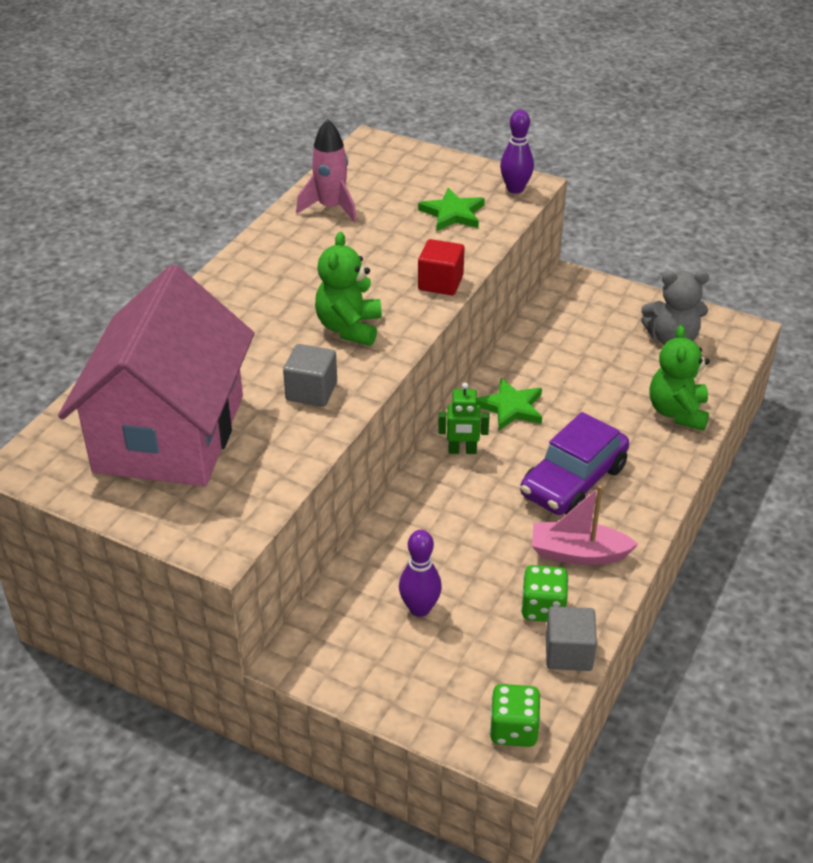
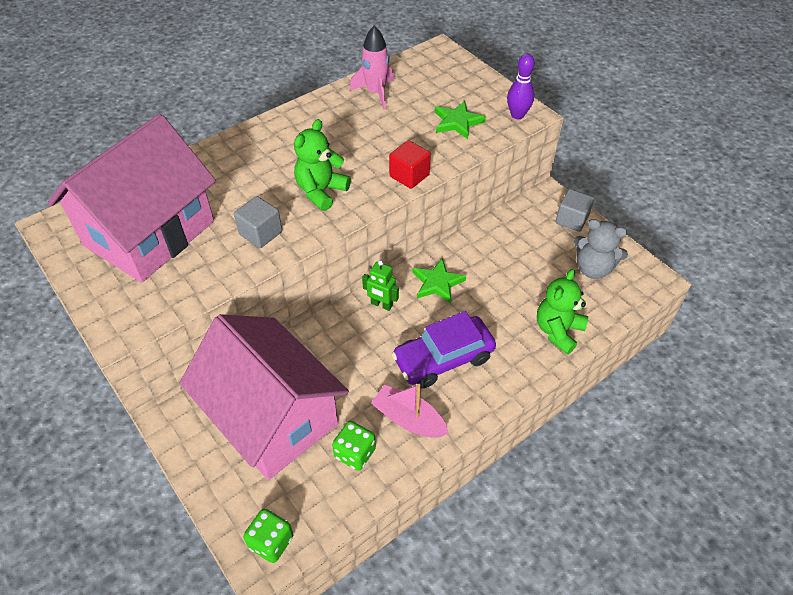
camera: 25 degrees right, 10 degrees up
purple bowling pin [399,530,442,617] -> pink house [180,314,349,480]
grey cube [546,606,597,671] -> grey cube moved to [556,189,594,232]

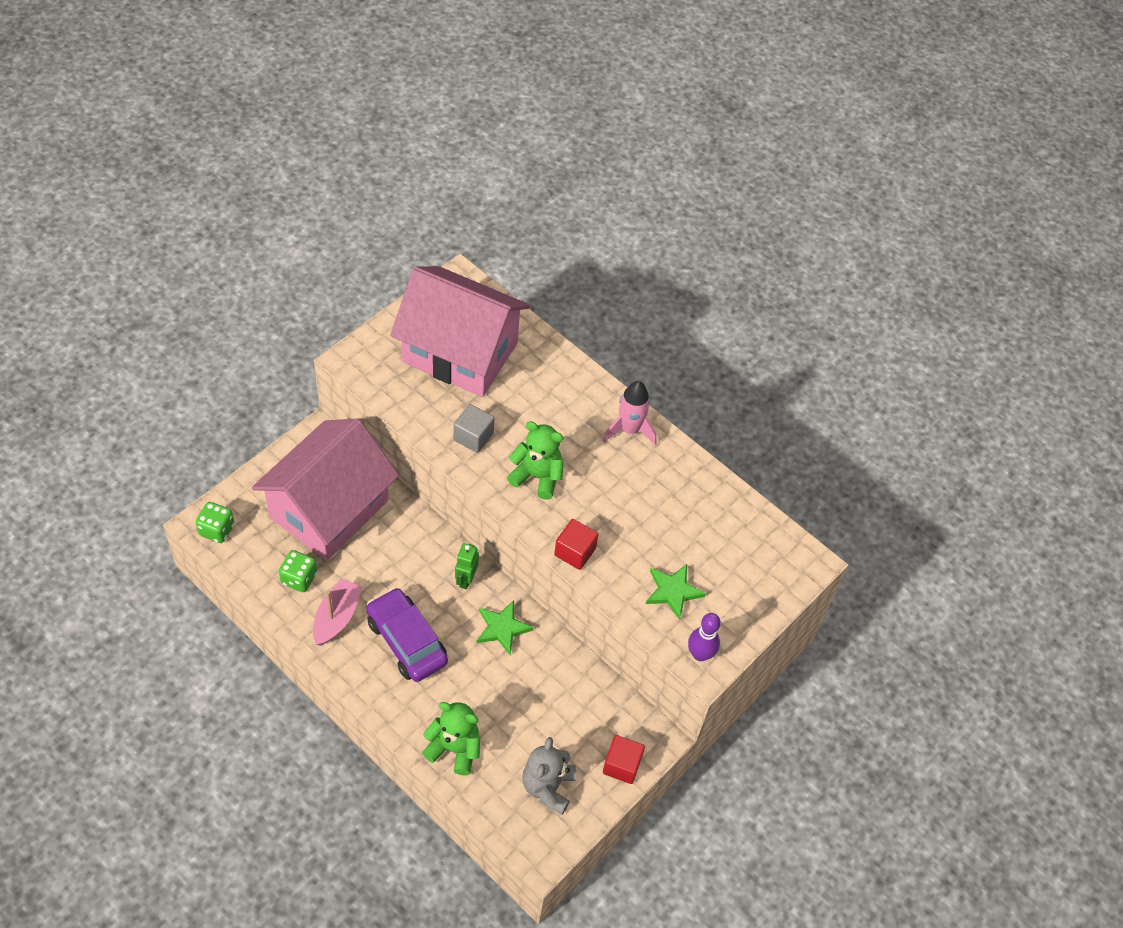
camera: 75 degrees right, 5 degrees up
pink rocket [350,26,394,109] -> pink rocket moved to [603,381,657,445]
grey cube [556,189,594,232] -> red cube [603,735,645,784]

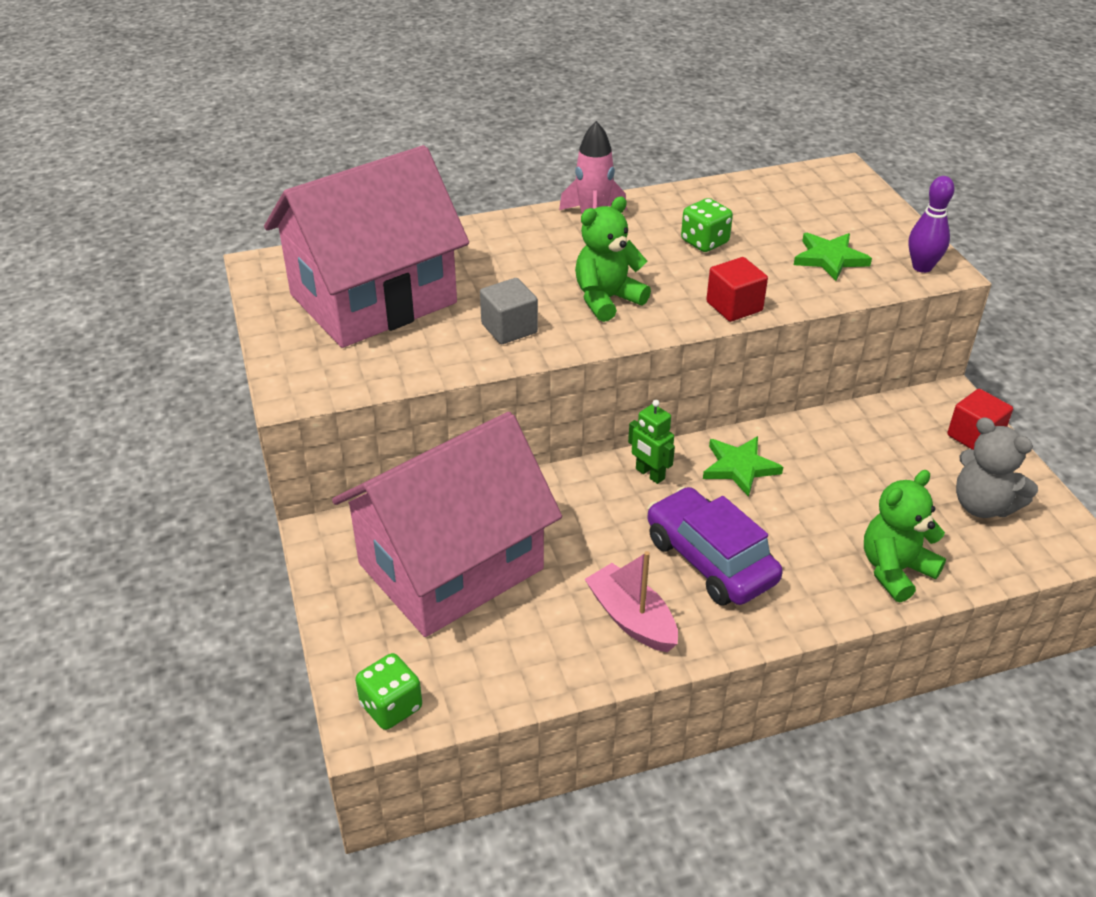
camera: 55 degrees left, 15 degrees down
pink house [252,419,399,561] -> pink house turned 75 degrees clockwise [332,412,562,637]
green dice [279,550,317,592] -> green dice moved to [681,198,733,252]
purple car [366,587,448,682] -> purple car turned 60 degrees clockwise [647,487,783,606]

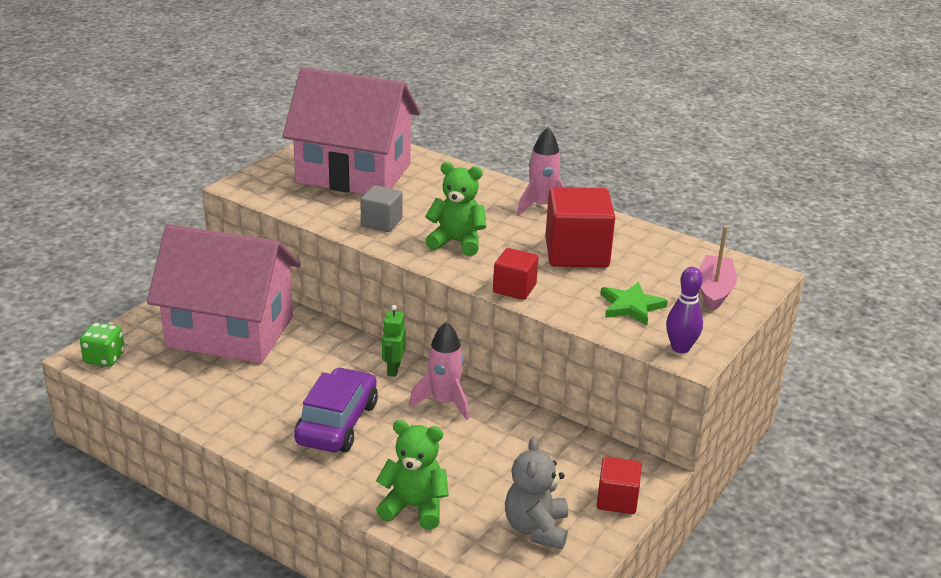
camera: 50 degrees right, 10 degrees down
pink boat [585,551,678,652] -> pink boat moved to [699,226,737,311]
green dice [681,198,733,252] -> red cube [545,187,615,268]
green star [703,436,783,497] -> pink rocket [409,321,469,420]

